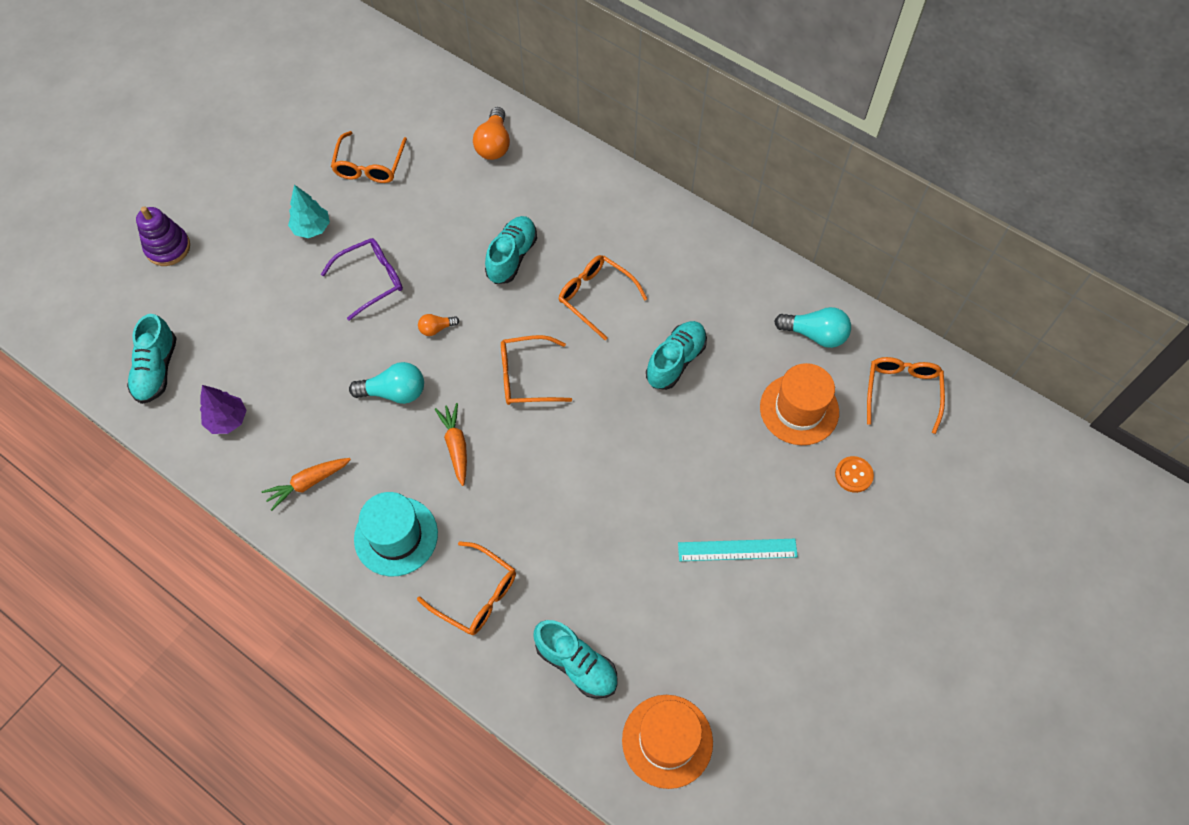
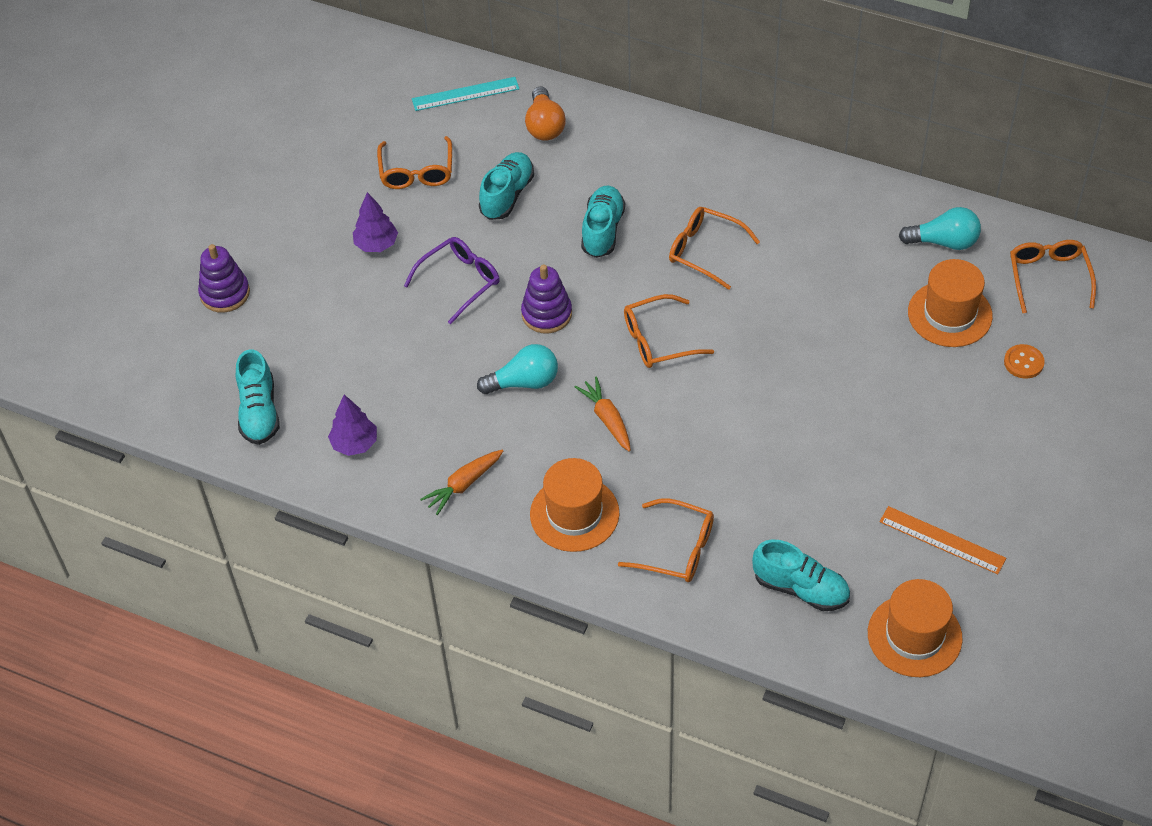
camera: 10 degrees left, 10 degrees down
turquoise tree [288,185,330,238] -> purple tree [353,192,398,252]
turquoise hat [354,492,438,576] -> orange hat [530,458,619,552]
orange light bulb [418,314,459,336] -> purple stacking toy [521,264,572,333]
turquoise shoe [646,321,707,390] -> turquoise shoe moved to [479,152,534,220]
turquoise ruler [678,539,798,561] -> turquoise ruler moved to [412,77,519,111]
none -> orange ruler [880,506,1006,574]

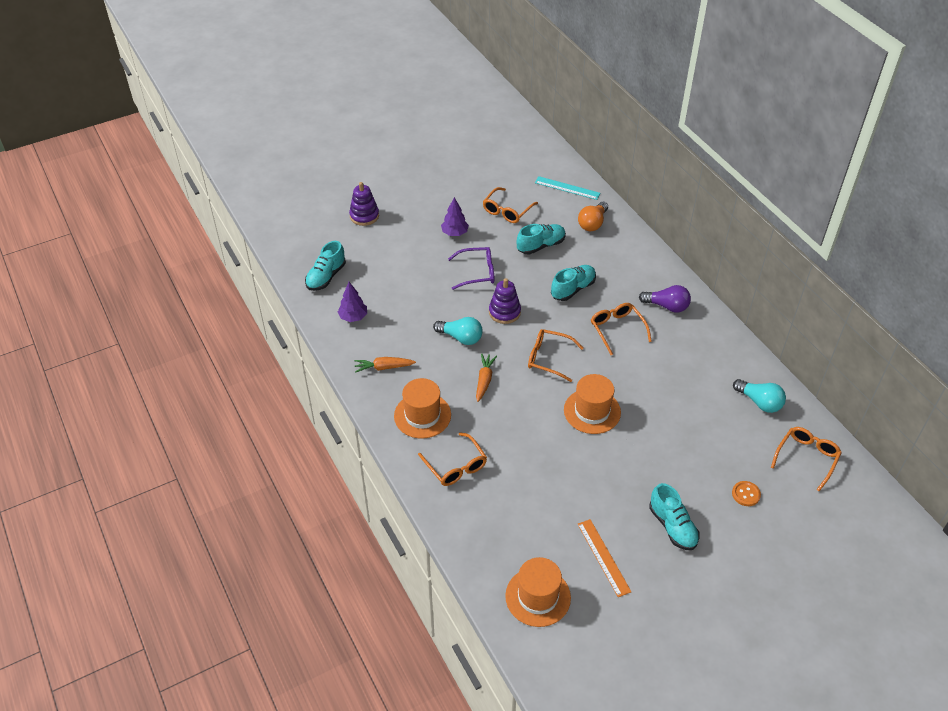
camera: 35 degrees right, 5 degrees down
turquoise shoe [752,539,850,611] -> turquoise shoe moved to [649,483,700,550]
orange hat [908,259,993,347] -> orange hat moved to [564,374,621,434]
none -> purple light bulb [639,285,691,312]

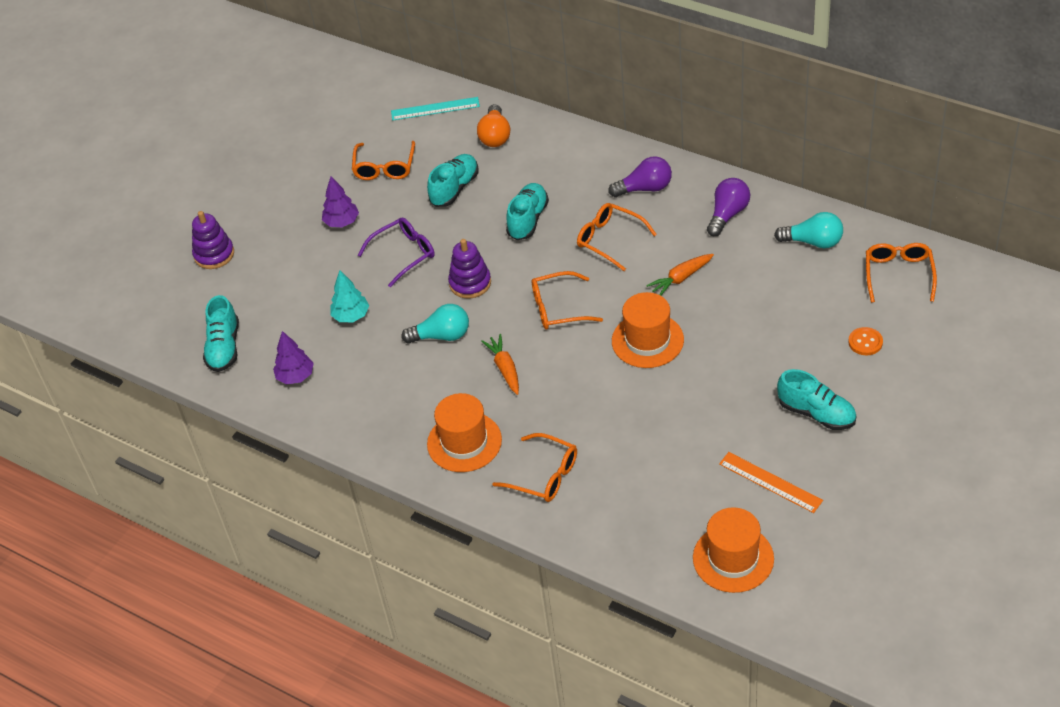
camera: 25 degrees left, 0 degrees up
orange carrot [354,357,416,373] -> orange carrot moved to [646,254,714,296]
none -> turquoise tree [330,270,369,322]
none -> purple light bulb [707,178,750,236]

